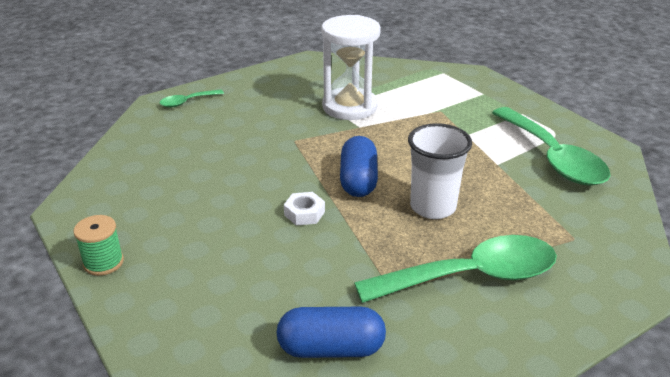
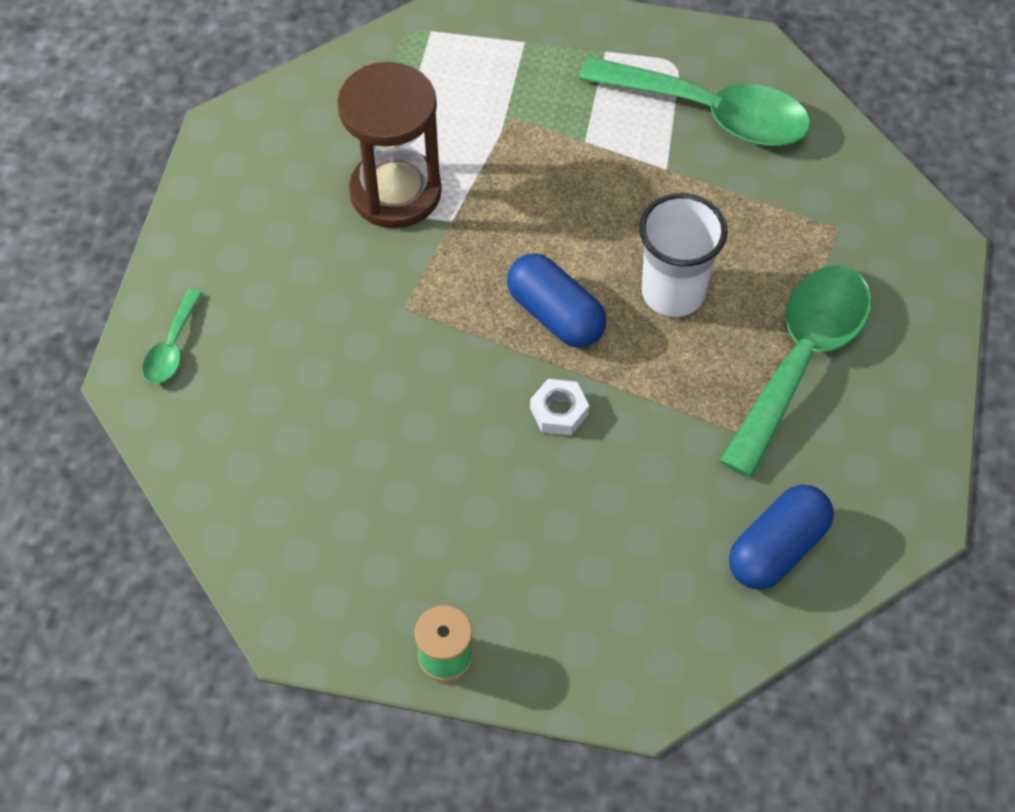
camera: 45 degrees left, 25 degrees up
white hourglass [321,15,381,120] -> brown hourglass [337,62,442,228]

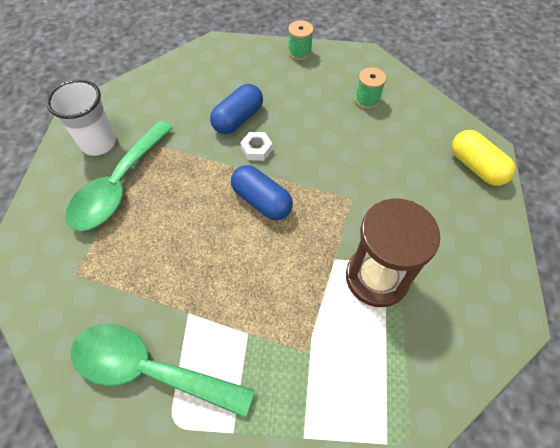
camera: 175 degrees right, 0 degrees up
green spoon [142,289,202,384] -> yellow capsule [452,130,516,186]
white cup [639,193,728,317] -> white cup moved to [46,79,116,156]
blue capsule [729,484,834,590] -> blue capsule moved to [210,84,263,134]
none -> green spool [354,67,386,109]

